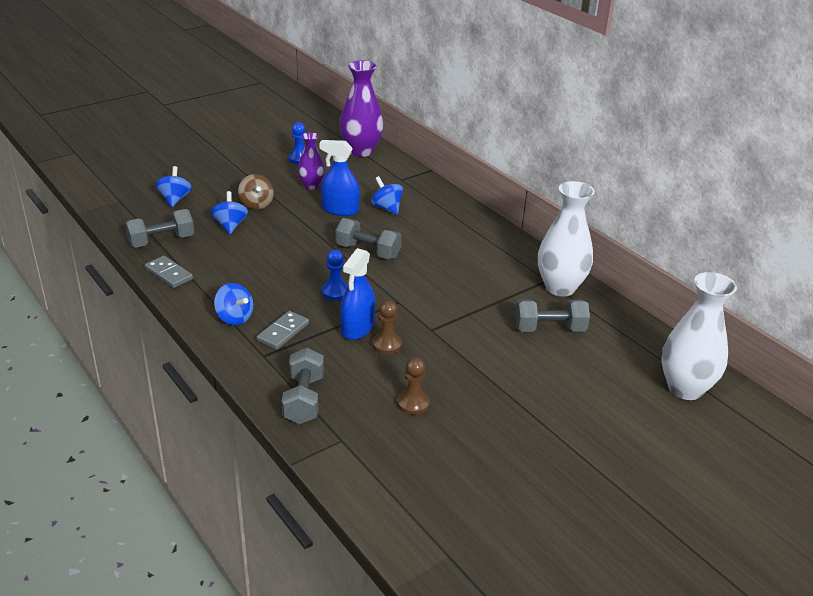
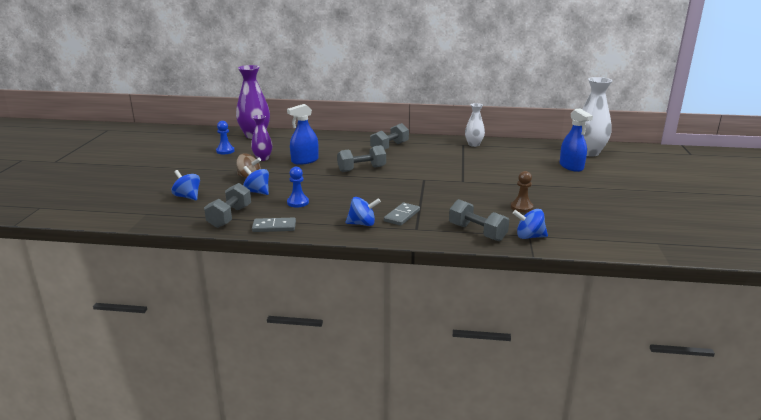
camera: 45 degrees left, 10 degrees down
grey domino [257,311,309,350] -> grey domino turned 45 degrees clockwise [384,203,420,226]
blue pawn [322,250,348,301] -> blue pawn moved to [287,167,309,208]
blue spray bottle [340,248,375,340] -> blue spray bottle moved to [560,108,593,172]
blue spinning top [371,176,403,215] -> blue spinning top moved to [513,209,548,239]
brown pawn [372,300,402,354] -> none
grey dumbbell [515,299,590,332] -> grey dumbbell moved to [370,123,409,150]
white vase [538,181,595,296] -> white vase [465,103,485,147], size x0.57

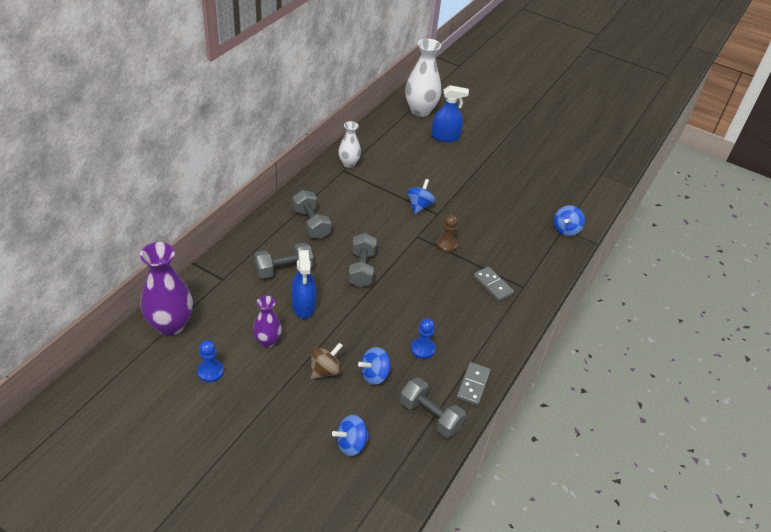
camera: 70 degrees left, 20 degrees up
blue spinning top [346,197,381,226] -> blue spinning top moved to [407,179,436,214]
grey dumbbell [449,199,509,241] -> grey dumbbell moved to [254,242,313,278]
brown pawn [511,171,533,213] -> brown pawn moved to [436,215,458,252]

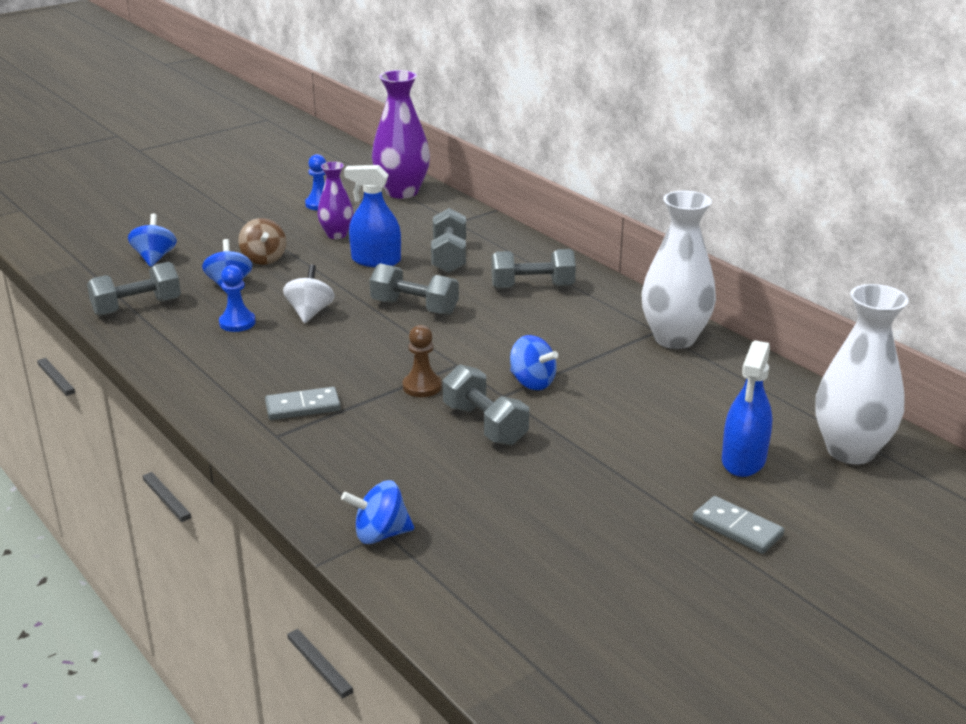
camera: 115 degrees right, 15 degrees down
white vase [338,121,361,168] -> white vase [642,191,716,349], size x1.74
grey domino [457,362,491,405] -> grey domino moved to [693,496,784,554]
blue spinning top [554,205,585,236] -> blue spinning top turned 60 degrees counterclockwise [341,480,414,544]
none -> white spinning top [283,265,335,323]
none -> grey dumbbell [443,364,529,445]

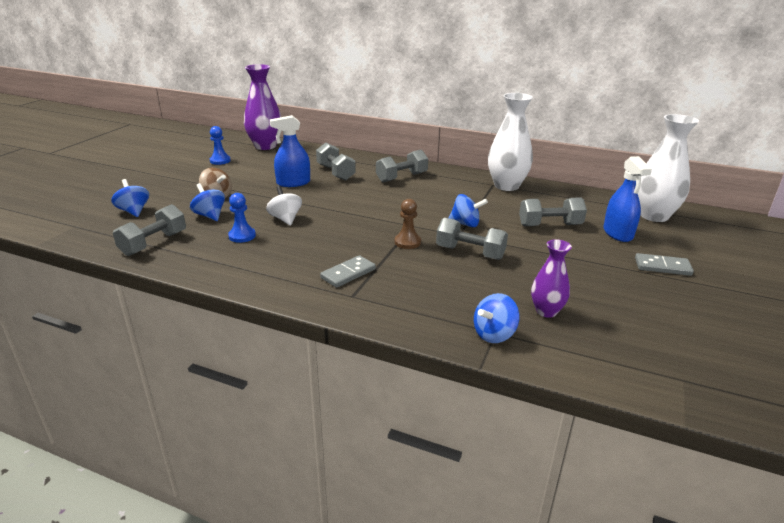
camera: 30 degrees left, 0 degrees up
purple vase [317,162,353,239] -> purple vase moved to [531,239,572,318]
grey dumbbell [370,263,459,315] -> grey dumbbell moved to [519,197,587,226]

